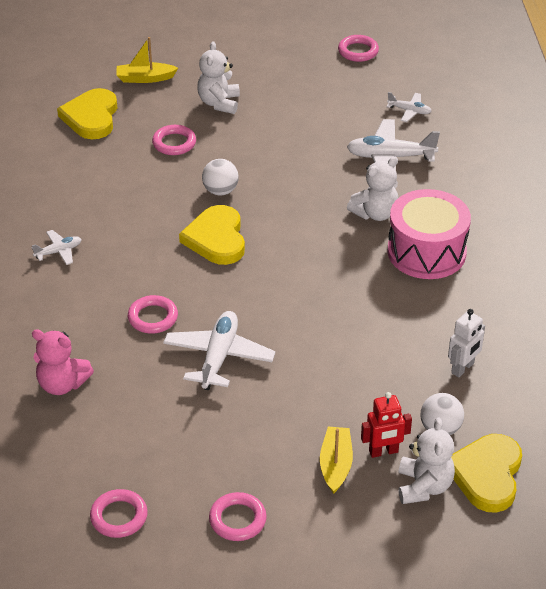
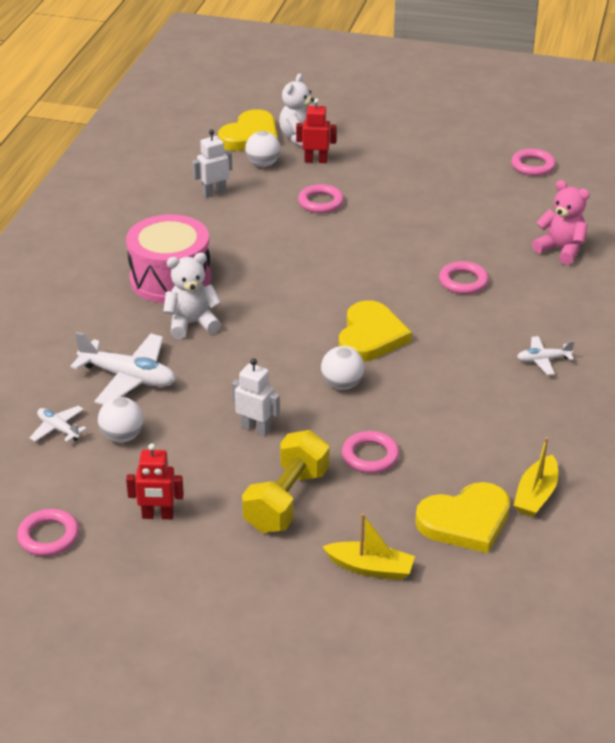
camera: 160 degrees left, 5 degrees down
yellow heart [57,88,117,139] -> yellow heart turned 45 degrees clockwise [415,482,510,553]
white plane [163,311,276,390] -> none
white teddy bear [197,41,240,114] -> yellow dumbbell [242,430,329,533]
pink ring [209,492,267,541] -> pink ring moved to [298,184,344,213]
yellow boat [320,427,353,494] -> yellow boat moved to [513,437,558,517]
none -> white ball [98,397,144,443]
none -> red robot [126,443,184,519]
none -> white robot [232,358,280,436]

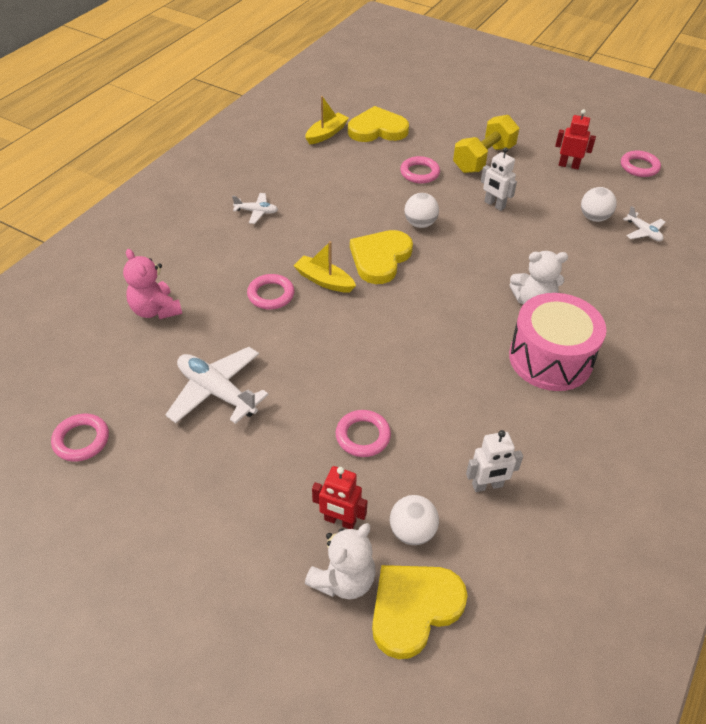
camera: 165 degrees left, 10 degrees up
white plane [70,332,176,405] -> white plane moved to [165,347,269,424]
yellow boat [322,513,415,580] -> yellow boat moved to [293,241,356,292]

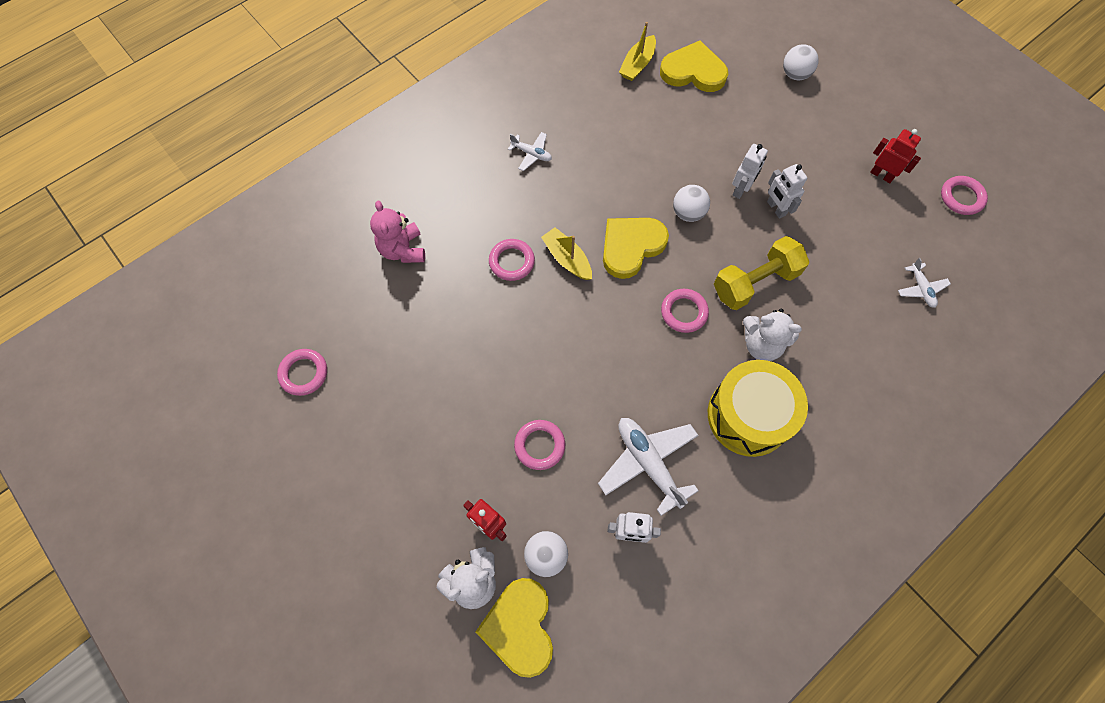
camera: 20 degrees right, 20 degrees up
white plane [165,347,269,424] -> white plane moved to [598,418,699,516]
yellow boat [305,96,349,144] -> yellow boat turned 150 degrees clockwise [619,22,656,81]
yellow heart [372,565,468,659] -> yellow heart turned 75 degrees counterclockwise [476,578,553,678]
pink ring [400,156,440,184] -> pink ring moved to [661,289,709,333]
yellow dumbbell [453,115,519,173] -> yellow dumbbell moved to [714,236,809,310]
pink drum [509,293,606,391] -> yellow drum [708,360,808,457]
white ball [581,187,617,222] -> white ball moved to [783,44,819,80]
none -> white robot [732,144,768,199]

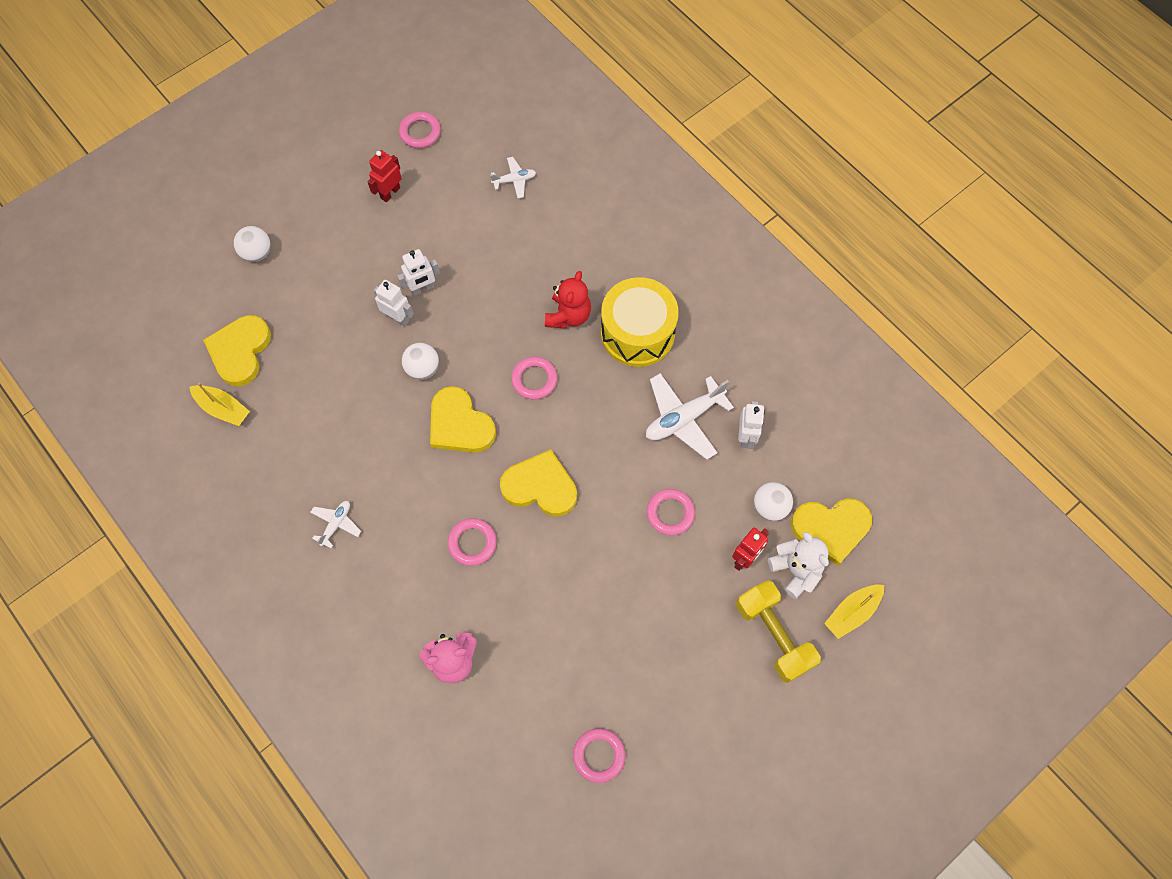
camera: 90 degrees left, 0 degrees up
yellow boat [541,228,592,280] -> yellow boat moved to [824,585,884,639]
yellow dumbbell [714,236,809,310] -> yellow dumbbell moved to [736,580,821,683]
white teddy bear [743,309,802,361] -> red teddy bear [545,271,591,329]
none -> yellow heart [500,449,577,517]

